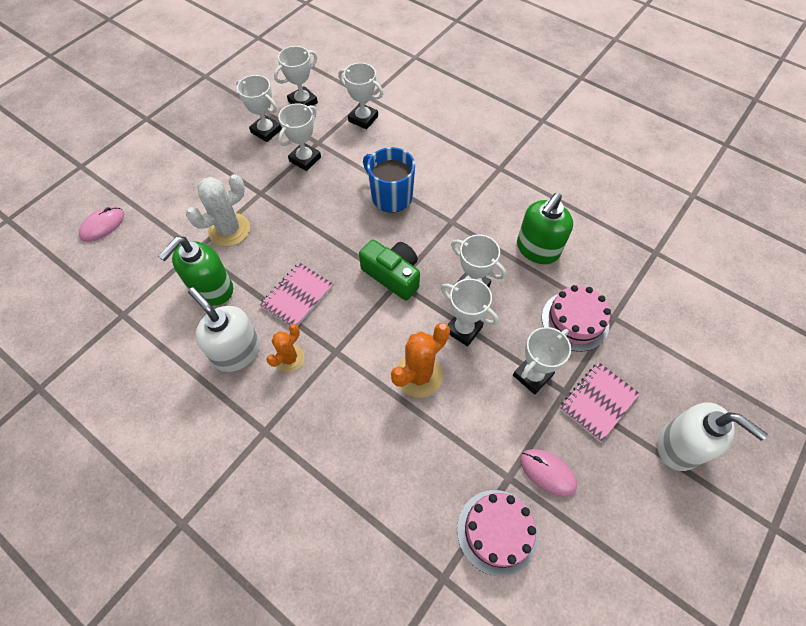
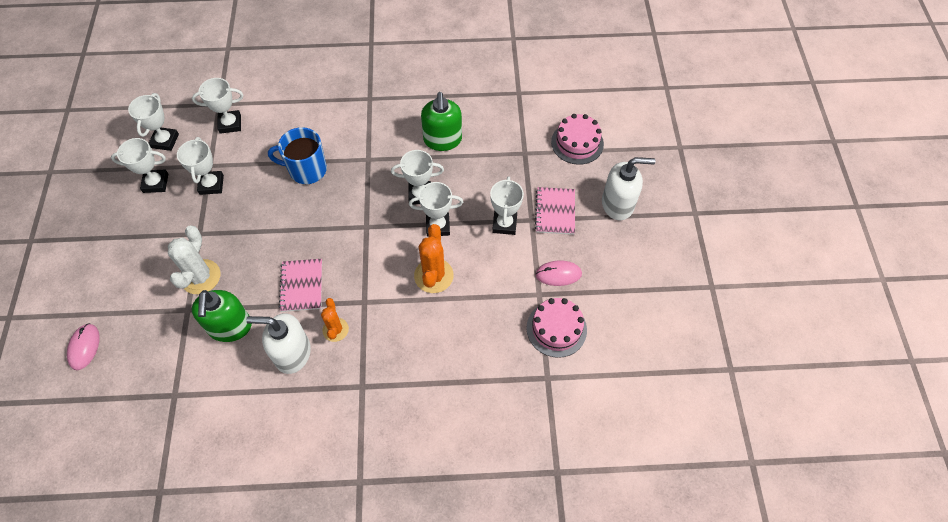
camera: 40 degrees left, 0 degrees up
green camera [359,240,420,301] -> none
pink cake [542,285,611,352] -> pink cake moved to [551,114,604,165]

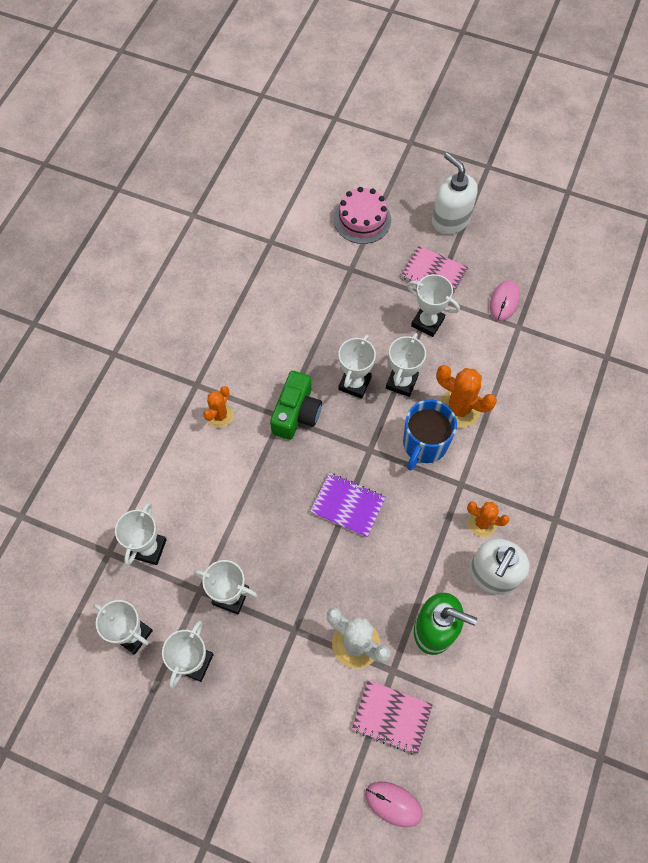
camera: 65 degrees left, 5 degrees up
blue mug [268,127,327,184] -> blue mug moved to [403,400,457,471]
pink notebook [279,259,322,312] -> pink notebook moved to [352,680,433,755]
green soap dispenser [421,92,462,151] -> none
pink cake [527,298,587,358] -> none
white soap dispenser [602,157,656,221] -> white soap dispenser turned 60 degrees counterclockwise [432,152,478,234]
none -> orange cactus [203,386,234,428]
none -> green camera [270,371,322,440]
none -> purple notebook [310,472,386,538]

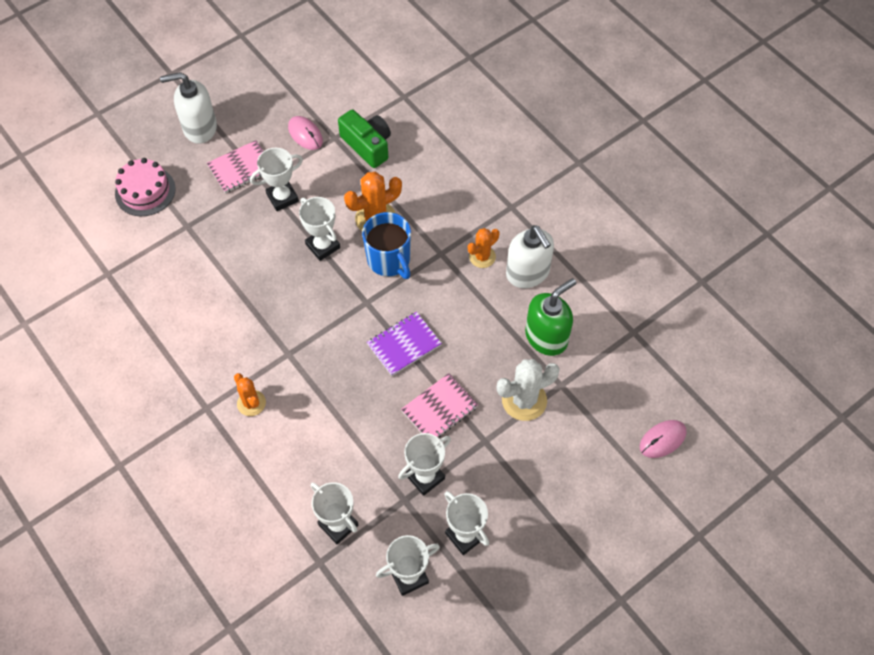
camera: 60 degrees left, 5 degrees down
green camera [270,371,322,440] -> green camera moved to [338,109,391,168]
white trophy [338,335,376,399] -> none
pink notebook [352,680,433,755] -> pink notebook moved to [401,373,478,437]

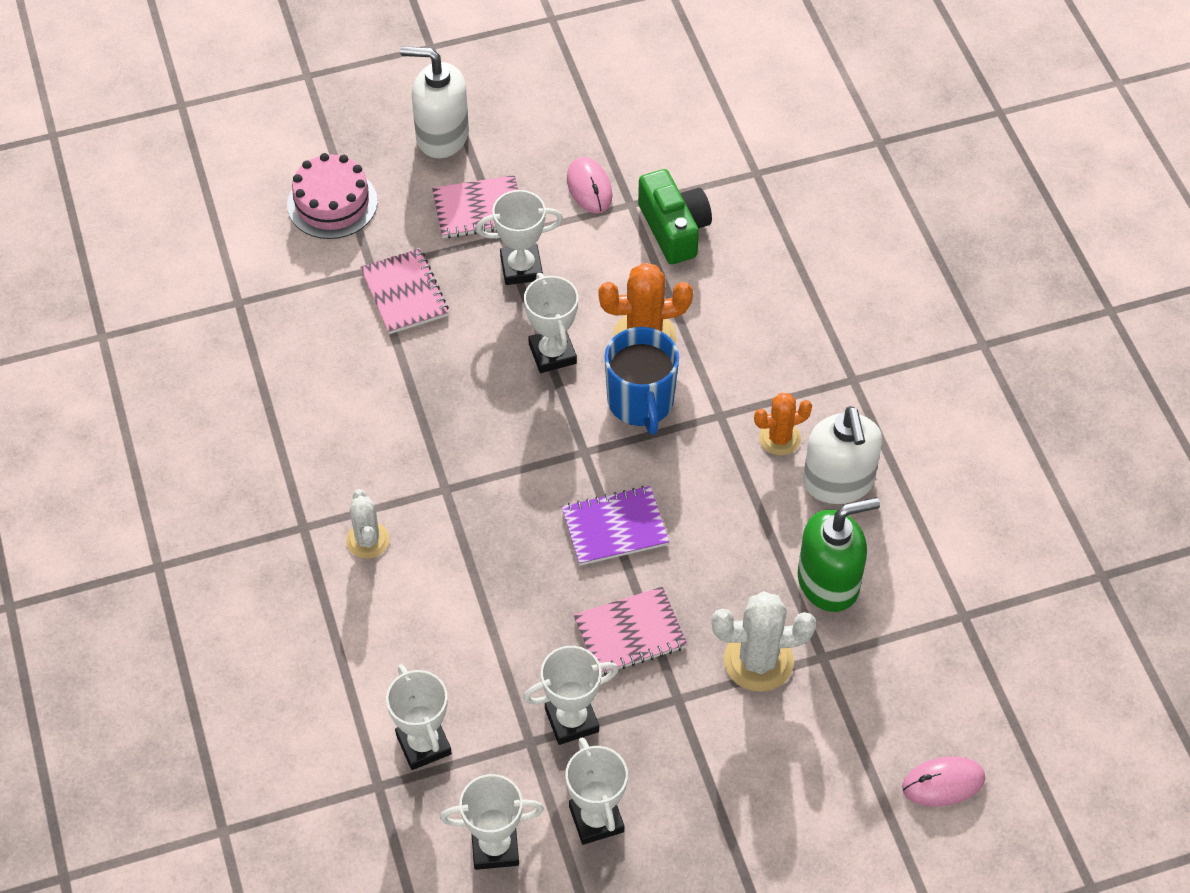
camera: 20 degrees right, 5 degrees down
orange cactus [234,373,266,416] -> white cactus [346,489,389,559]
none -> pink notebook [360,249,449,334]

